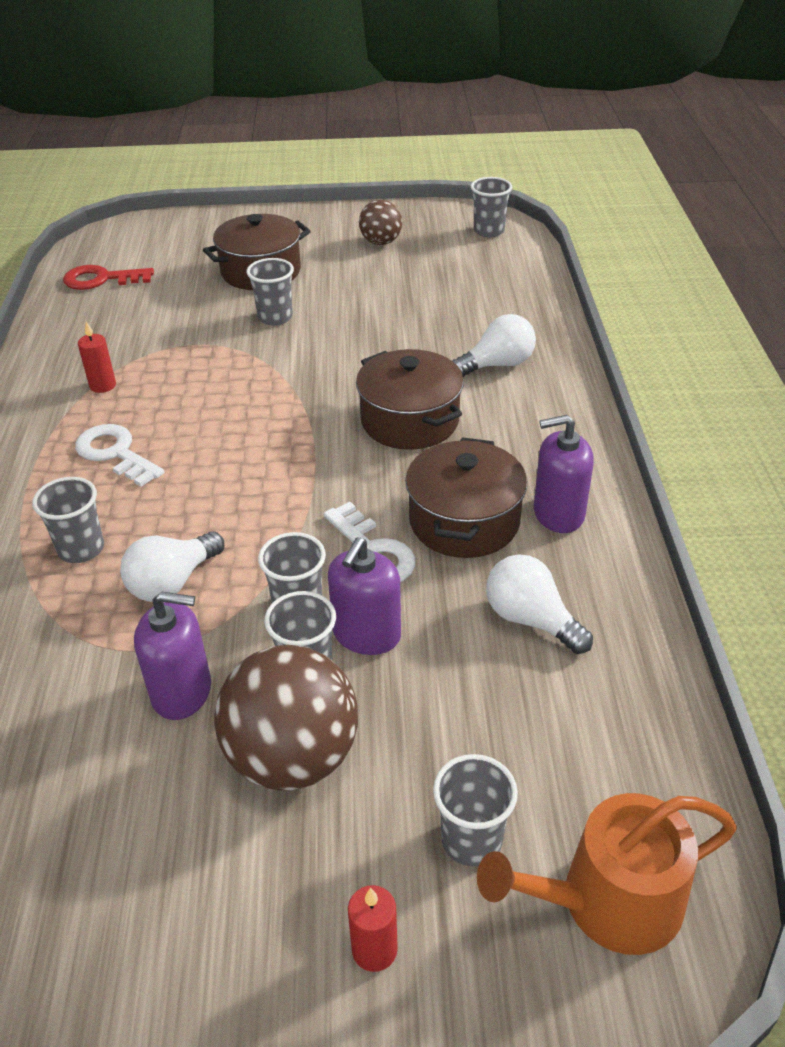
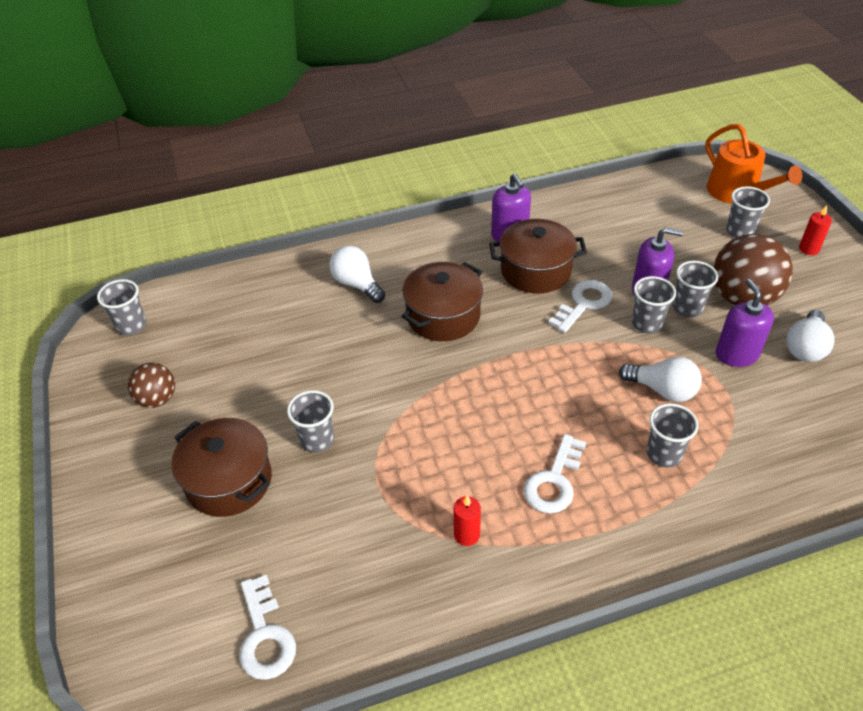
camera: 105 degrees left, 5 degrees up
red key [63,265,154,290] -> white key [239,575,296,680]
white light bulb [486,554,593,654] -> white light bulb moved to [786,310,835,362]

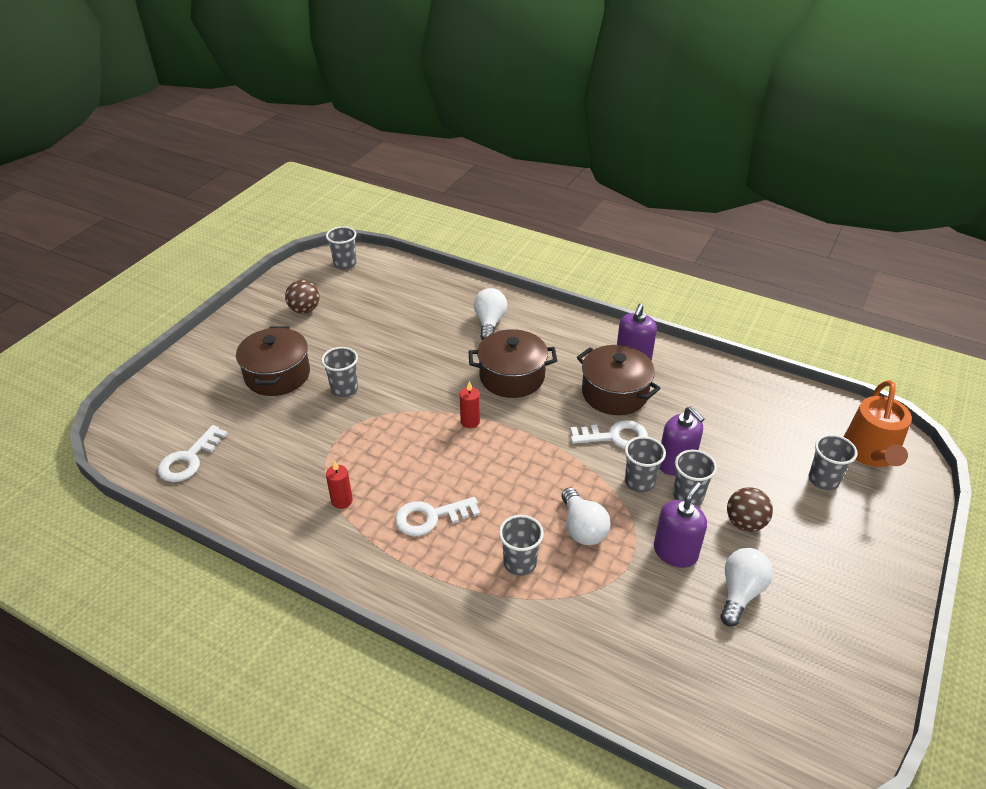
camera: 45 degrees right, 5 degrees down
brown ball [713,234,793,306] -> brown ball [727,487,773,532], size x0.57
white light bulb [786,310,835,362] -> white light bulb turned 135 degrees clockwise [720,548,773,627]
red candle [799,205,832,255] -> red candle moved to [460,381,480,428]

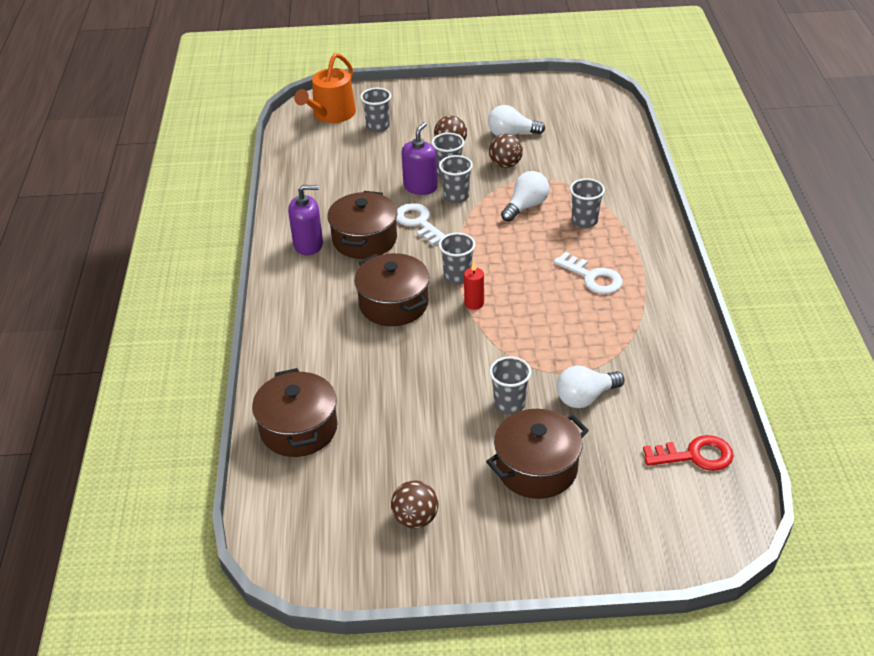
camera: 120 degrees left, 0 degrees up
white key [158,425,228,482] -> red key [643,435,734,471]
grey cup [326,226,357,270] -> grey cup moved to [439,233,476,284]
red candle [326,460,353,509] -> none
white light bulb [474,288,507,340] -> white light bulb moved to [557,365,624,408]
purple soap dispenser [654,482,707,568] -> brown ball [489,134,523,168]
orange watering can [844,380,912,467] -> orange watering can turned 135 degrees clockwise [294,53,356,123]
none -> brown pot [252,368,337,457]

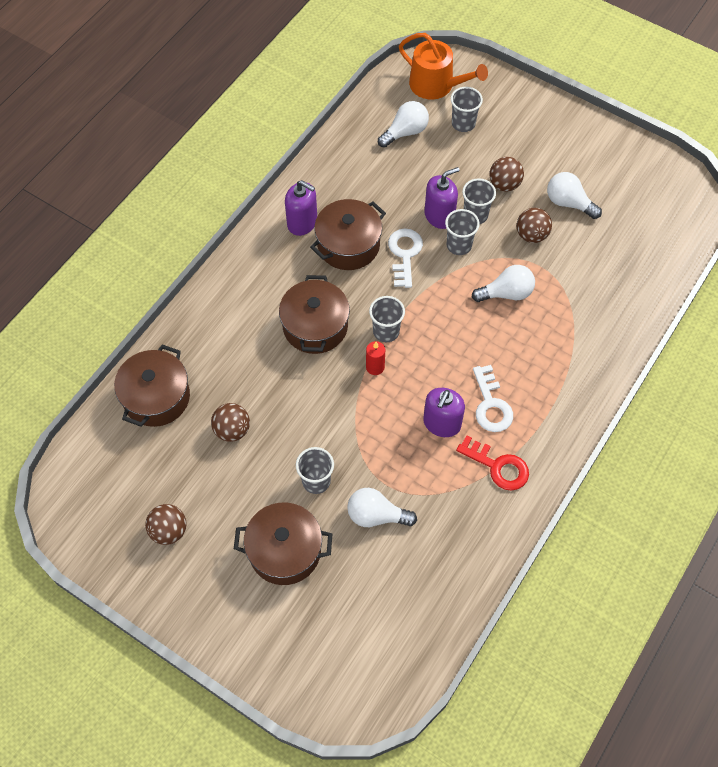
camera: 35 degrees right, 20 degrees up
orange watering can [294,53,356,123] -> orange watering can turned 120 degrees counterclockwise [399,33,488,100]
grey cup [570,178,605,228] -> none
red key [643,435,734,471] -> red key moved to [456,435,529,491]
none -> brown ball [211,403,250,442]
none -> white light bulb [378,101,429,148]
none -> purple soap dispenser [423,388,465,437]

